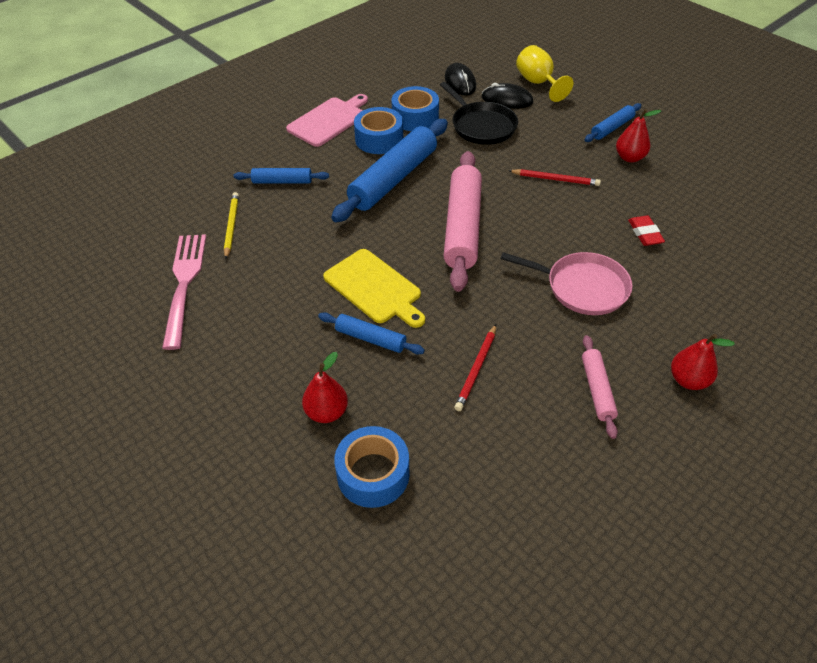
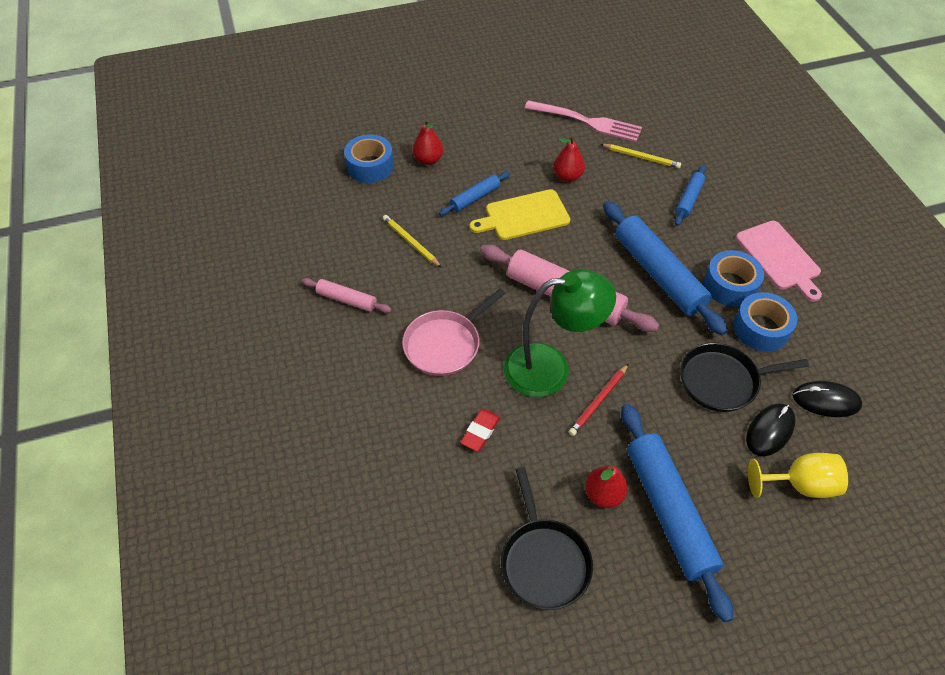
camera: 115 degrees right, 5 degrees up
red pencil [454,324,496,411] -> yellow pencil [383,215,442,268]
blue rolling pin [584,103,641,142] -> blue rolling pin [621,404,733,623], size x1.98
red eraser [628,216,665,246] -> red eraser turned 75 degrees counterclockwise [460,409,500,451]
red pear [671,334,735,390] -> red pear moved to [553,135,585,182]
none -> black pan [501,467,593,610]
none -> green lamp [504,269,616,397]

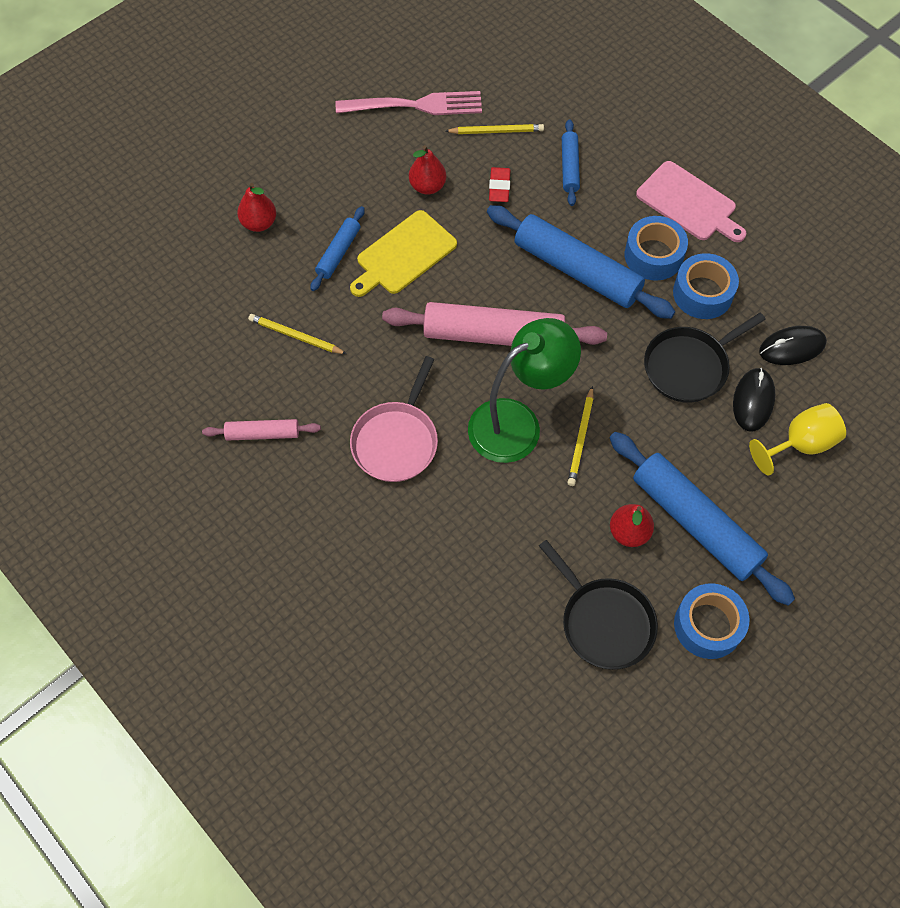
camera: 25 degrees left, 10 degrees up
blue tape [344,134,394,183] -> blue tape moved to [674,583,750,659]
red eraser [460,409,500,451] -> red eraser moved to [489,167,511,202]
red pencil [569,364,628,436] -> yellow pencil [567,386,593,486]

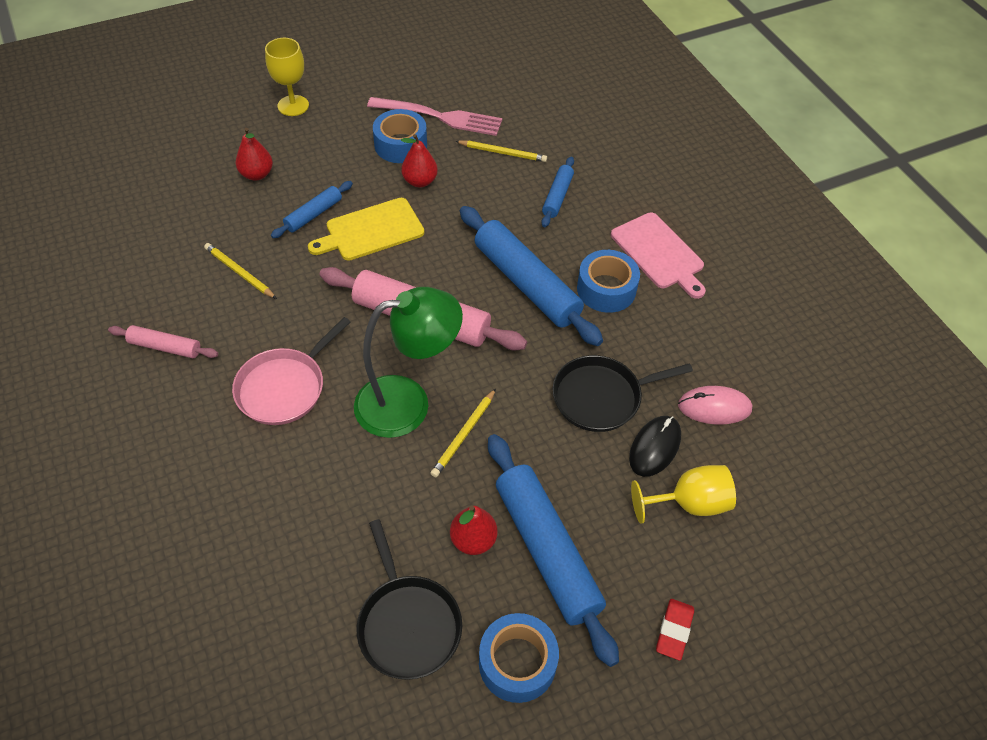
camera: 15 degrees right, 10 degrees down
red eraser [489,167,511,202] -> red eraser moved to [656,599,694,660]
blue tape [673,253,739,319] -> blue tape moved to [373,109,427,163]
black mouse [759,326,827,365] -> pink mouse [678,386,752,425]
none -> yellow goblet [265,38,309,116]

